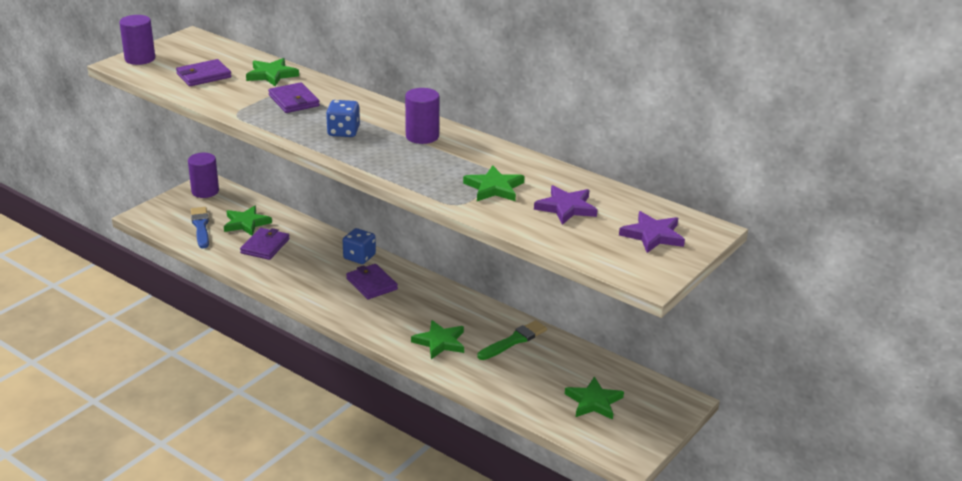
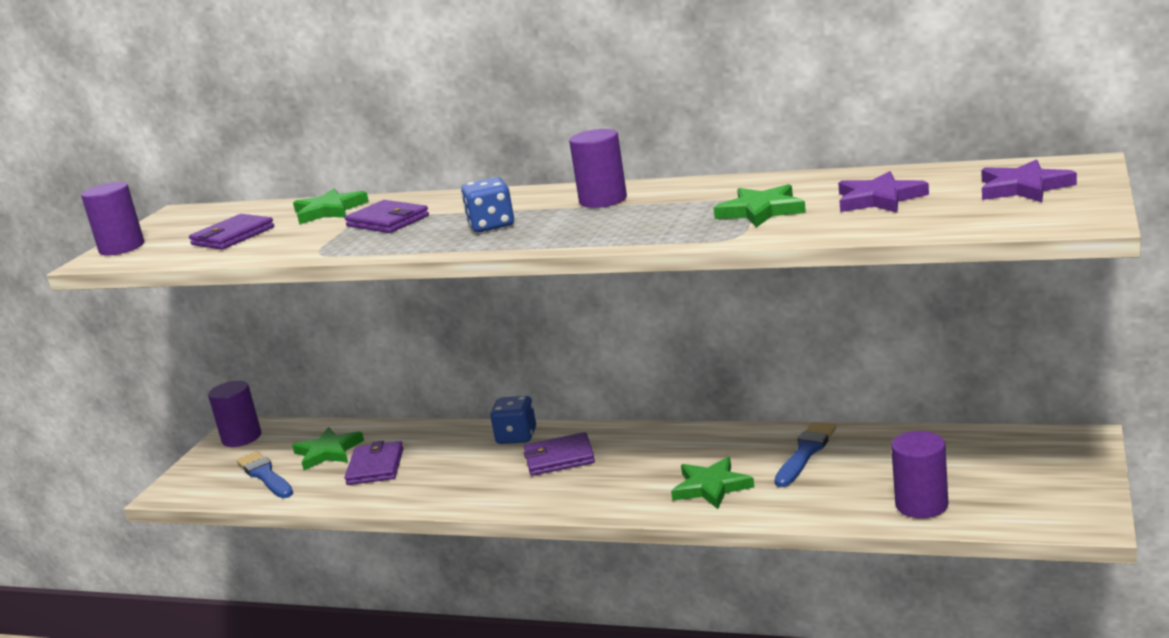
camera: 15 degrees left, 10 degrees down
purple wallet [346,264,398,299] -> purple wallet turned 45 degrees counterclockwise [524,432,595,476]
green brush [477,320,547,360] -> blue brush [775,422,836,487]
green star [565,377,624,420] -> none
none -> purple cylinder [891,431,948,518]

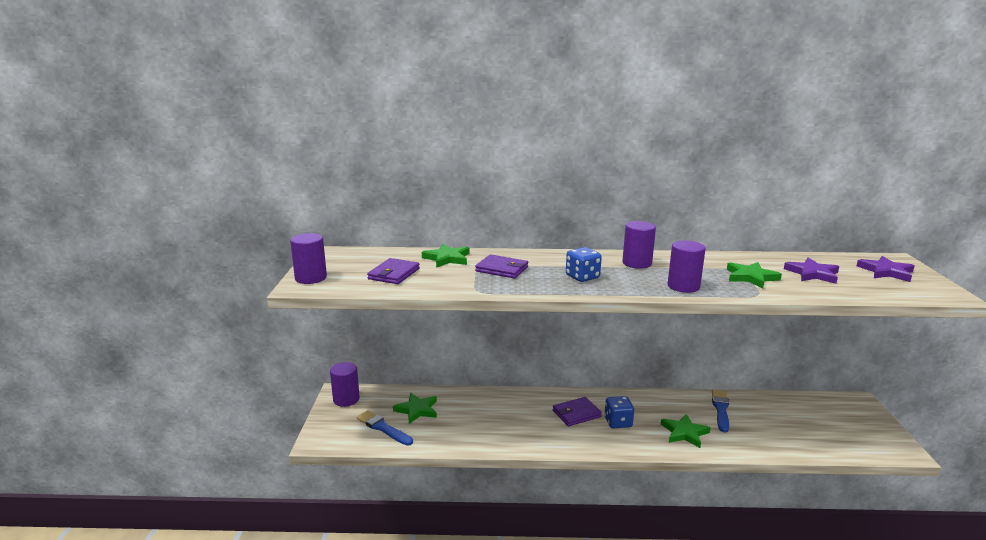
camera: 20 degrees left, 0 degrees up
purple wallet [345,441,403,485] -> none
blue dice [490,396,536,444] -> blue dice moved to [604,396,634,429]
purple cylinder [891,431,948,518] -> purple cylinder moved to [668,240,706,293]

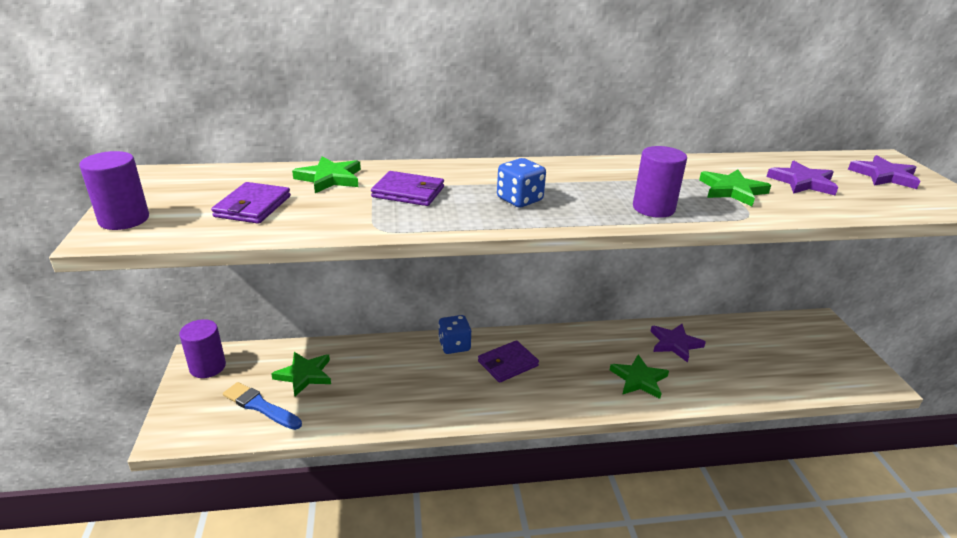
camera: 10 degrees left, 10 degrees up
blue dice [604,396,634,429] -> blue dice moved to [438,315,471,354]
purple cylinder [622,221,656,269] -> none
blue brush [712,390,729,433] -> purple star [651,324,706,363]

